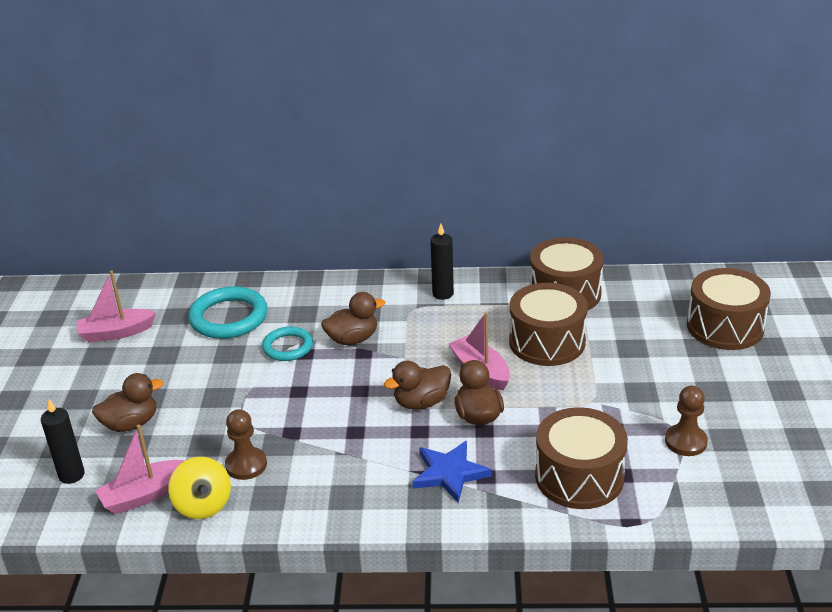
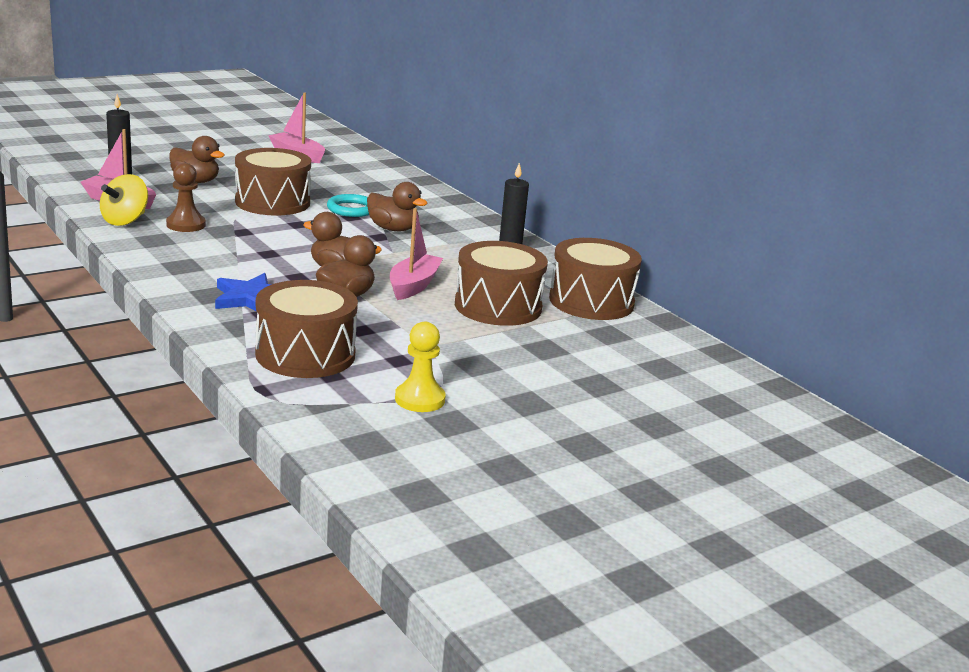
camera: 50 degrees right, 10 degrees down
turquoise ring [188,286,268,339] -> none
brown pawn [665,386,708,456] -> yellow pawn [395,322,446,412]
brown drum [687,268,771,350] -> brown drum moved to [235,148,311,216]

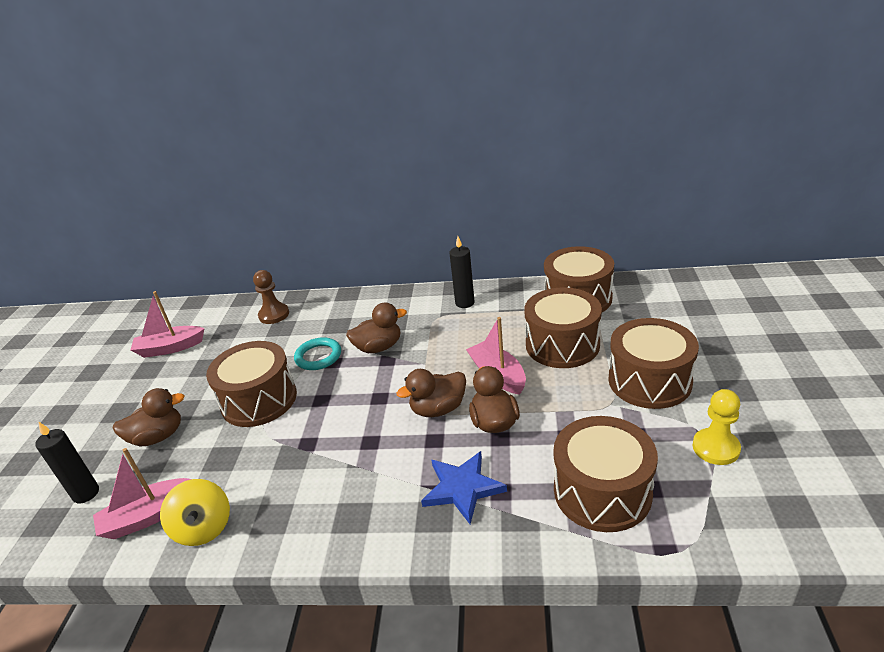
camera: 45 degrees left, 10 degrees up
brown pawn [166,163,206,232] -> brown pawn moved to [253,270,289,324]
none -> brown drum [608,318,699,409]

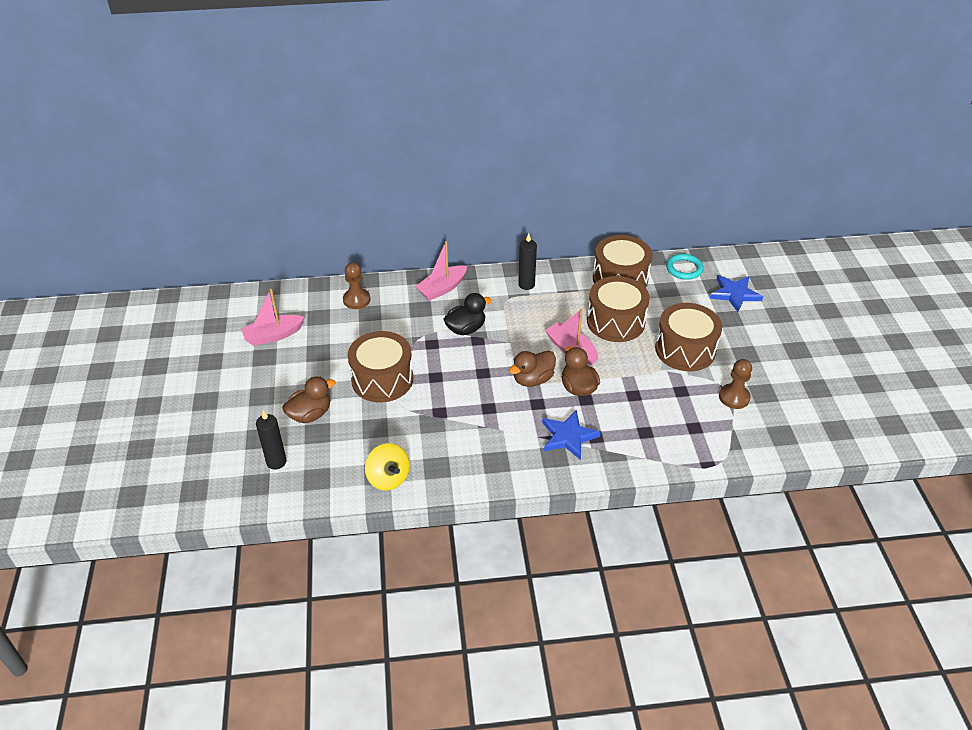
camera: 15 degrees left, 10 degrees up
pink boat [93,448,191,539] -> pink boat moved to [415,241,467,301]
turquoise ring [294,337,341,370] -> turquoise ring moved to [666,254,704,280]
brown duck [346,303,407,353] -> black duck [443,293,492,335]
brown drum [553,416,658,532] -> none
yellow pawn [693,389,741,465] -> brown pawn [719,359,752,409]
none -> blue star [710,275,763,312]

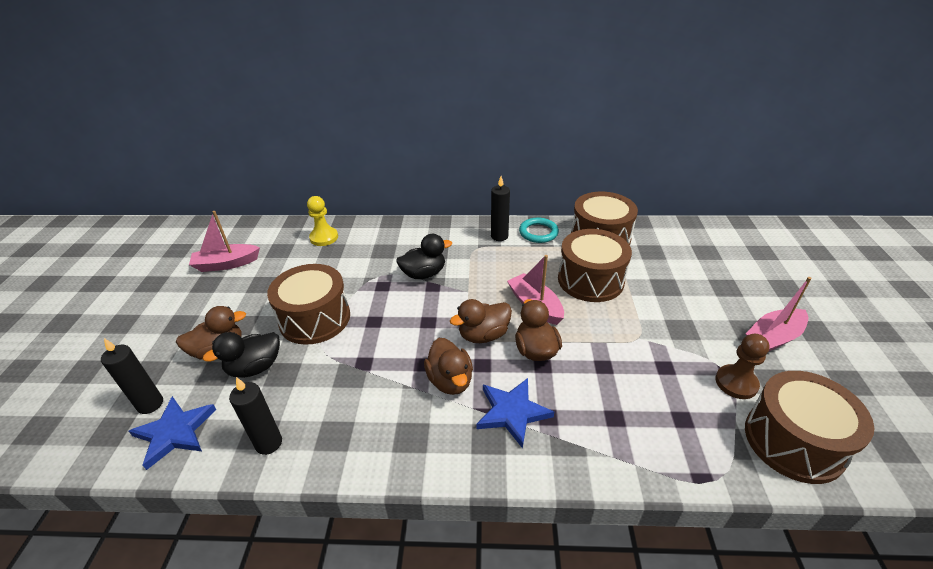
camera: 10 degrees right, 5 degrees down
brown pawn [343,262,370,309] -> yellow pawn [307,196,338,246]
yellow spinning top [365,443,410,490] -> black candle [229,377,282,455]
pink boat [415,241,467,301] -> pink boat moved to [746,277,812,351]
brown drum [655,303,722,371] -> brown drum moved to [745,371,874,484]
turquoise ring [666,254,704,280] -> turquoise ring moved to [519,218,559,243]
blue star [710,275,763,312] -> blue star moved to [129,396,216,470]
none -> black duck [203,332,280,378]
none -> brown duck [424,338,473,395]

